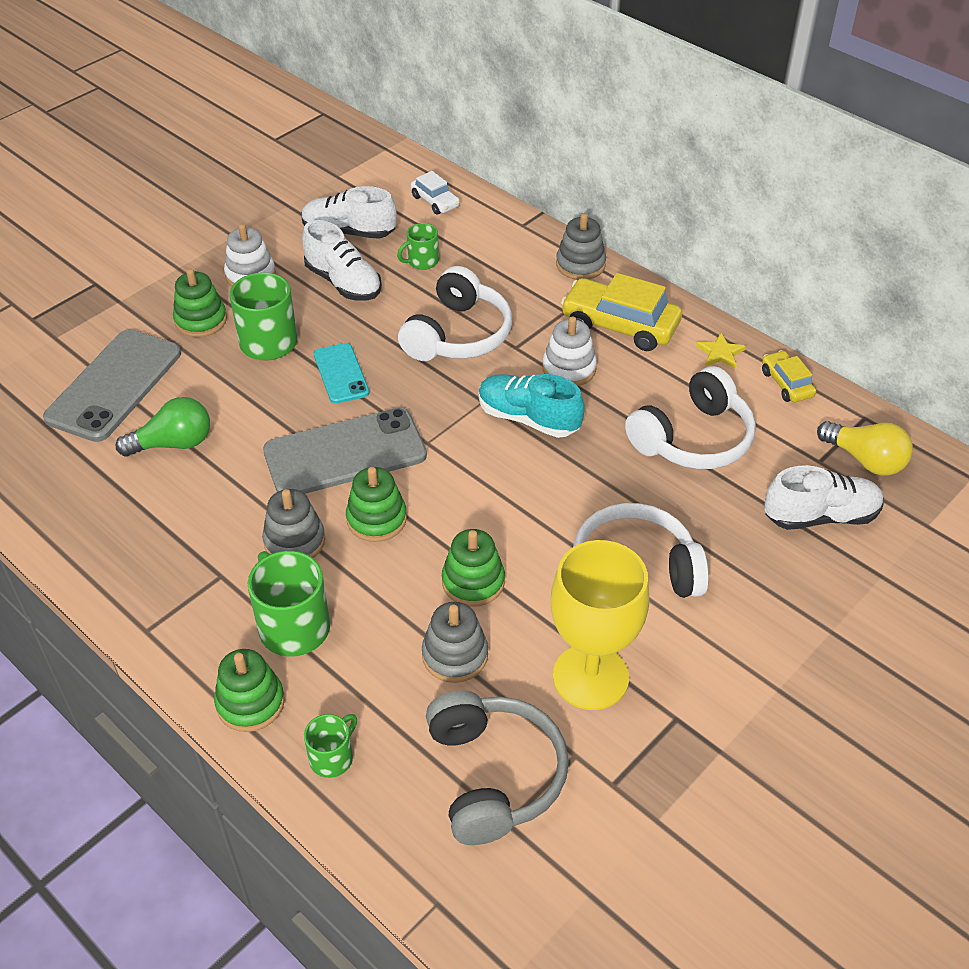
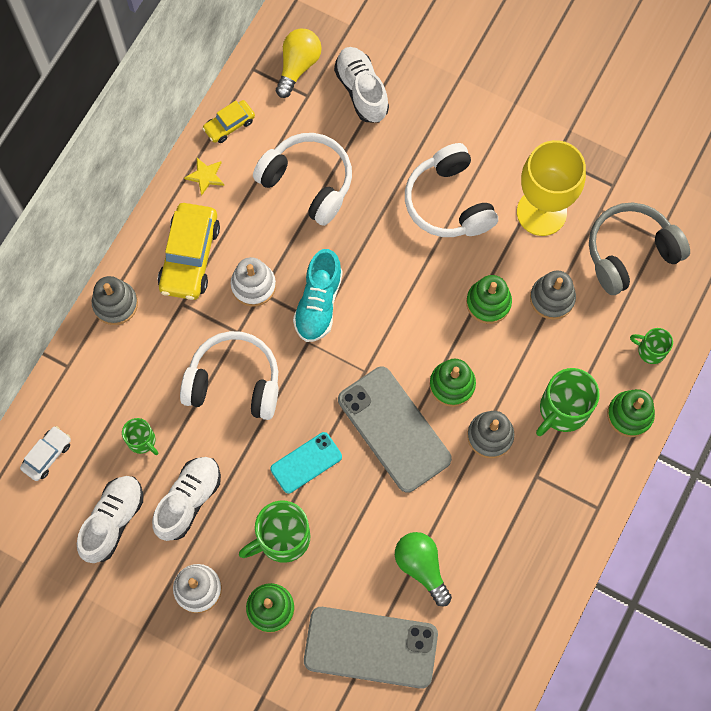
camera: 105 degrees left, 25 degrees up
white shoe [301,186,397,239] -> white shoe turned 150 degrees counterclockwise [77,476,143,563]

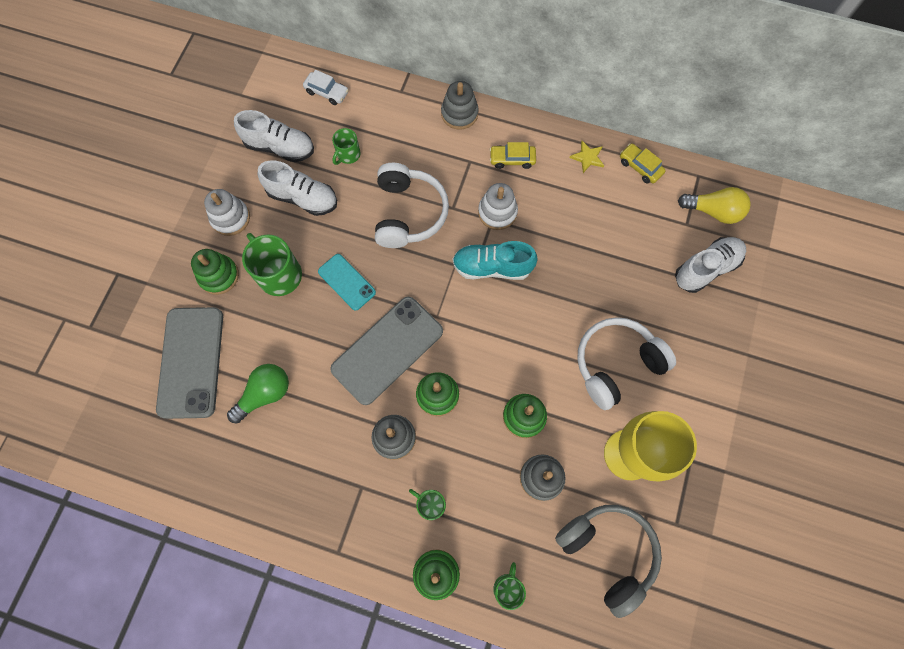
camera: 80 degrees right, 0 degrees up
yellow car [158,203,220,300] -> yellow car [490,142,536,169], size x0.54
white headphones [253,133,352,226] -> none
green mug [536,368,600,436] -> green mug [409,489,446,520], size x0.57

